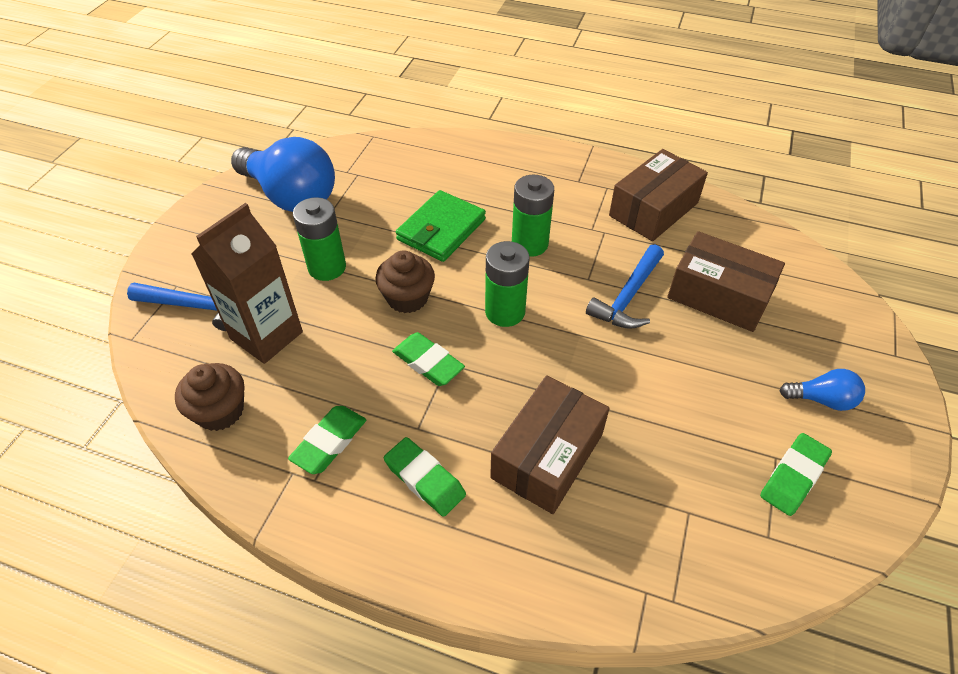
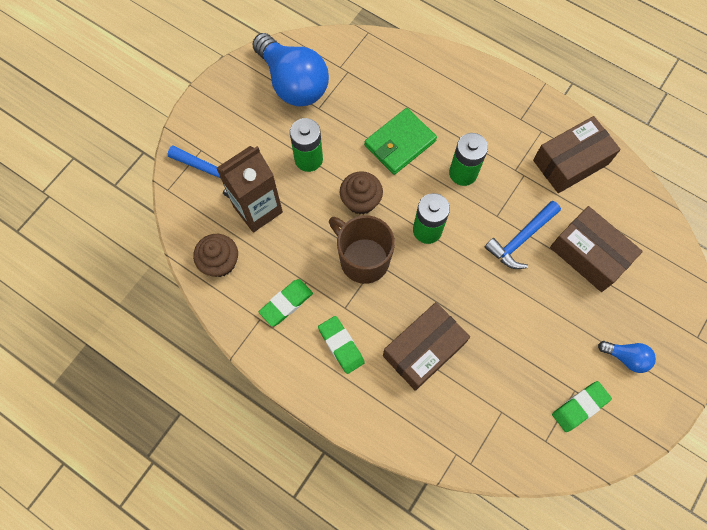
camera: 15 degrees right, 20 degrees up
green eraser [392,332,465,386] -> brown mug [329,215,395,284]

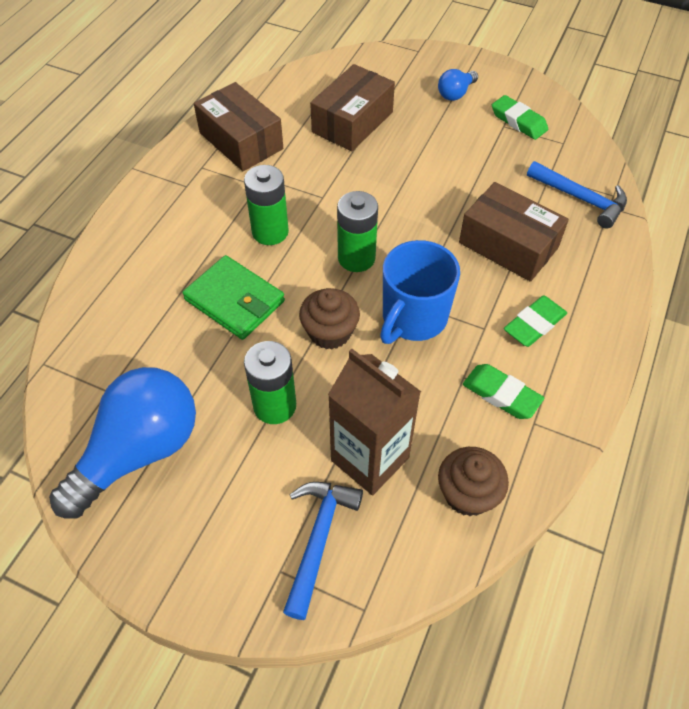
camera: 100 degrees left, 15 degrees down
brown mug [329,215,395,284] -> blue mug [380,240,460,344]
blue hammer [484,201,561,269] -> blue hammer moved to [527,161,627,229]
blue light bulb [598,341,656,373] -> blue light bulb turned 150 degrees counterclockwise [438,69,478,101]

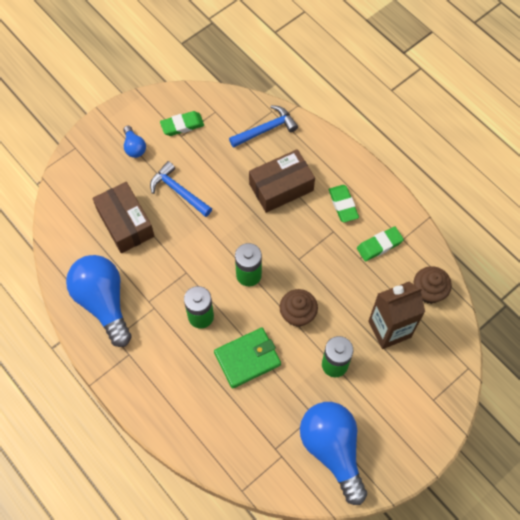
camera: 65 degrees left, 10 degrees up
brown box [194,82,283,171] -> blue light bulb [66,255,132,347]
blue hammer [283,482,363,620] -> blue hammer moved to [150,161,212,217]
blue mug [380,240,460,344] -> none

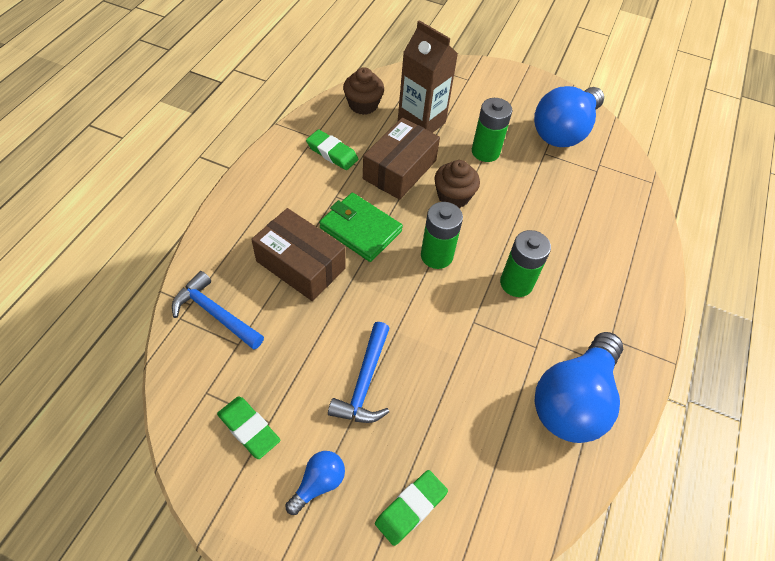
camera: 120 degrees left, 10 degrees down
brown box [92,182,155,253] -> brown box moved to [363,117,440,200]
green wallet [214,328,281,389] -> green wallet moved to [319,193,403,262]
green eraser [329,185,359,222] -> green eraser moved to [375,470,448,546]

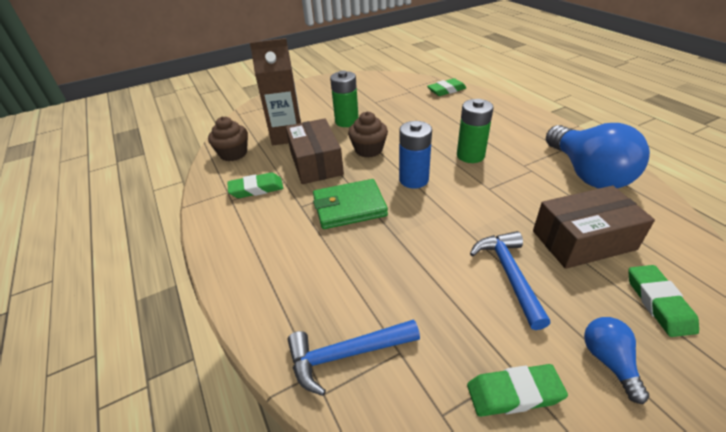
camera: 45 degrees left, 15 degrees down
brown box [251,208,346,301] -> brown box moved to [533,186,655,269]
blue hammer [328,322,390,423] -> blue hammer turned 150 degrees counterclockwise [470,231,551,330]
green battery [421,202,463,269] -> blue battery [399,121,432,189]
blue light bulb [534,86,604,147] -> none
none -> green eraser [427,78,466,96]

